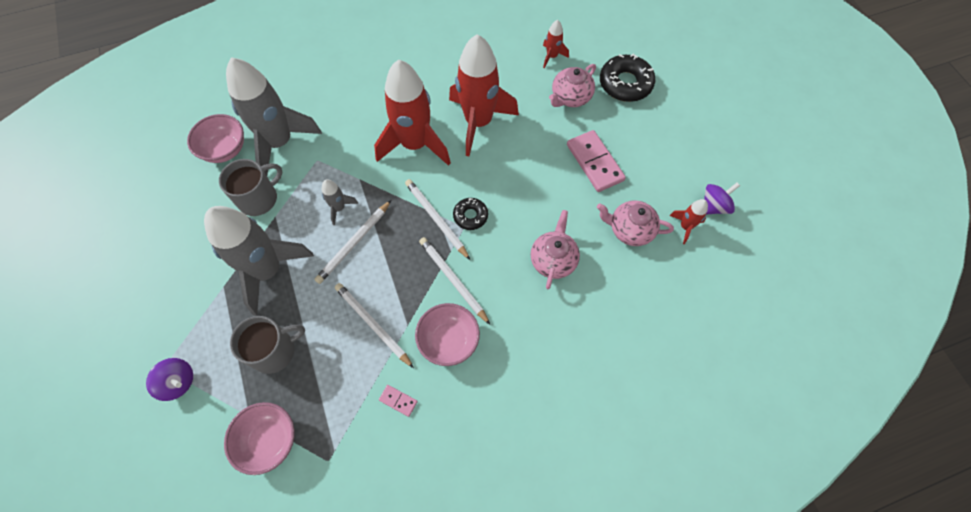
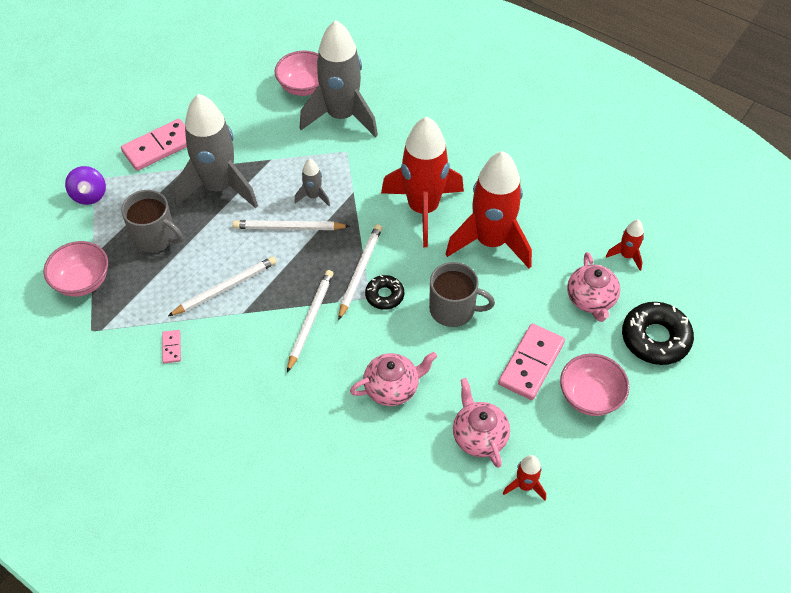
camera: 55 degrees right, 10 degrees down
grey mug [219,159,282,216] -> grey mug moved to [429,262,495,327]
white pencil [335,283,414,368] -> white pencil turned 45 degrees clockwise [168,256,277,316]
pink bowl [415,303,480,366] -> pink bowl moved to [560,354,629,416]
pink teapot [549,64,596,107] -> pink teapot turned 105 degrees counterclockwise [567,252,620,322]
purple spinning top [704,183,740,215] -> none
none -> pink domino [121,119,187,171]

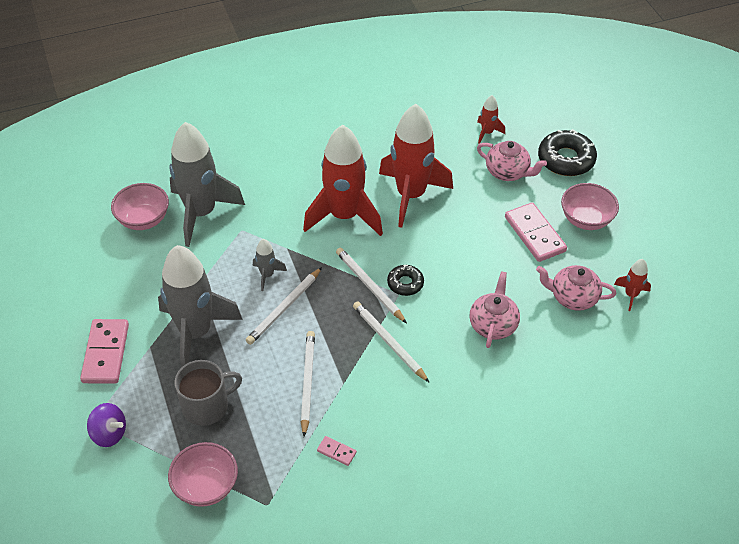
camera: 55 degrees left, 5 degrees down
grey mug [429,262,495,327] -> none

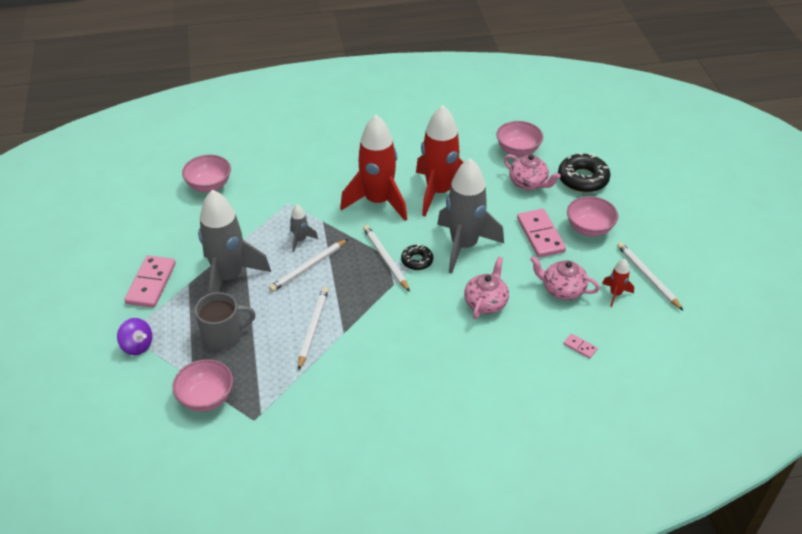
camera: 10 degrees right, 5 degrees down
grey rocket [169,122,245,247] -> grey rocket moved to [437,158,504,274]
pink domino [317,436,357,466] -> pink domino moved to [564,334,598,359]
white pencil [353,301,430,383] -> white pencil moved to [617,242,683,310]
red rocket [477,95,505,144] -> pink bowl [496,121,543,157]

